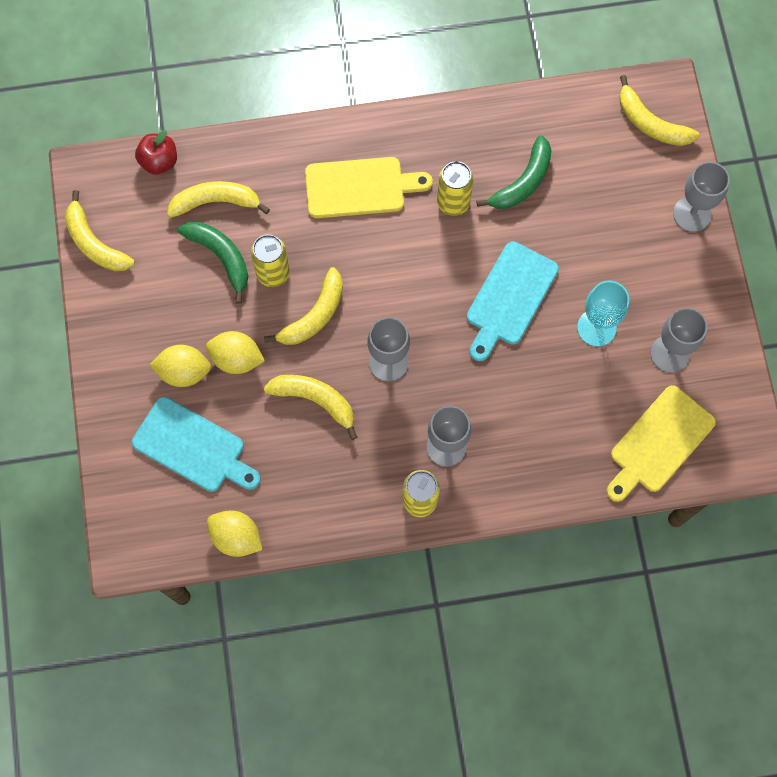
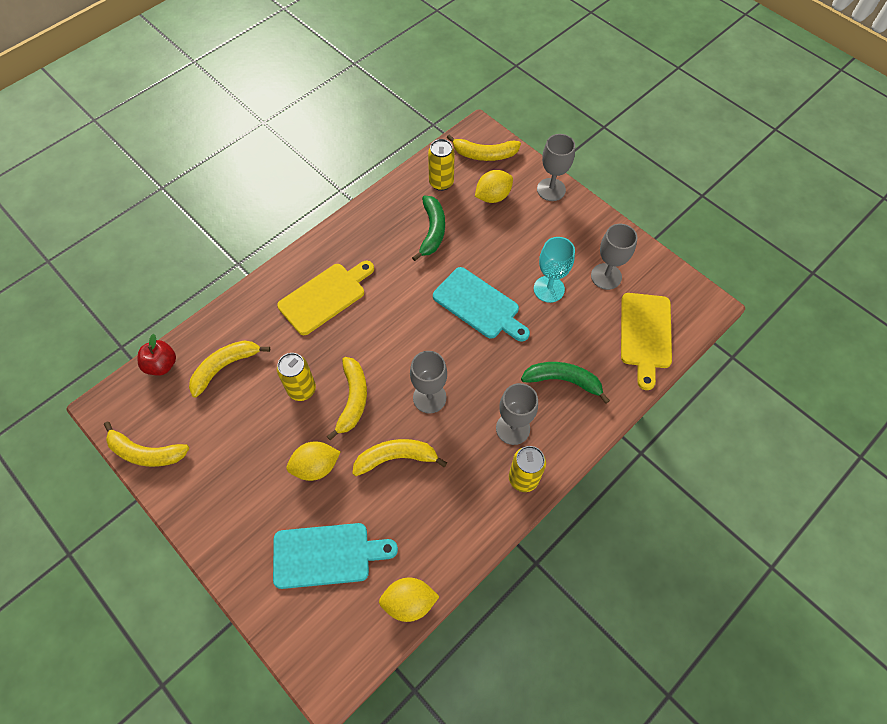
camera: 35 degrees left, 10 degrees down
yellow lemon [149,345,211,387] -> yellow lemon moved to [475,170,513,203]
green banana [178,221,248,304] -> green banana moved to [521,362,610,404]
yellow can [437,161,473,216] -> yellow can moved to [428,139,455,191]
turquoise cutting board [467,241,559,361] -> turquoise cutting board turned 45 degrees counterclockwise [433,267,530,342]

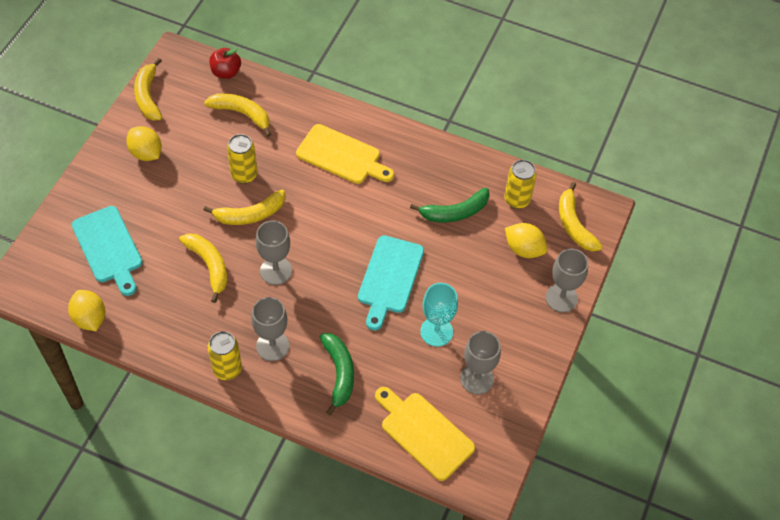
camera: 65 degrees right, 5 degrees down
yellow lemon [286,442,340,481] -> yellow lemon moved to [126,126,162,161]
yellow cutting board [621,293,672,390] -> yellow cutting board turned 60 degrees clockwise [375,387,475,481]

